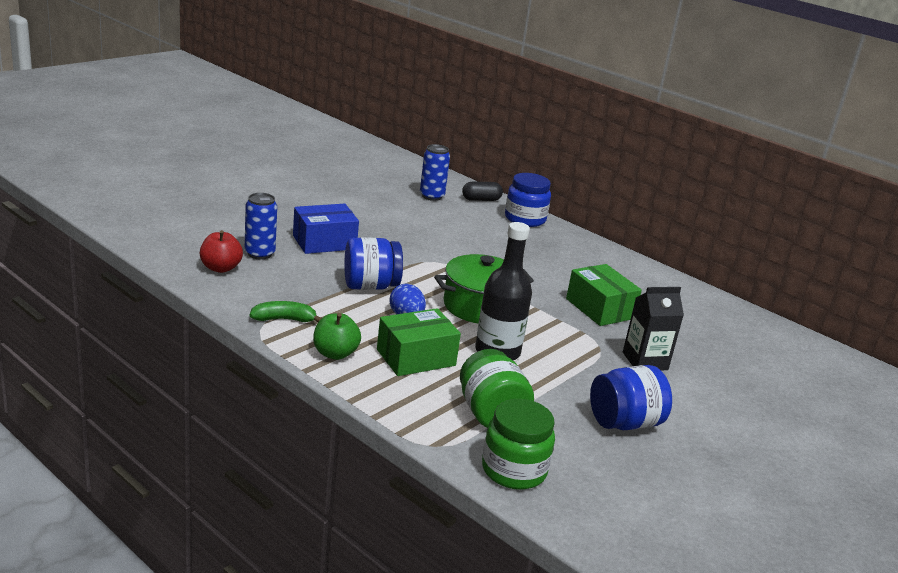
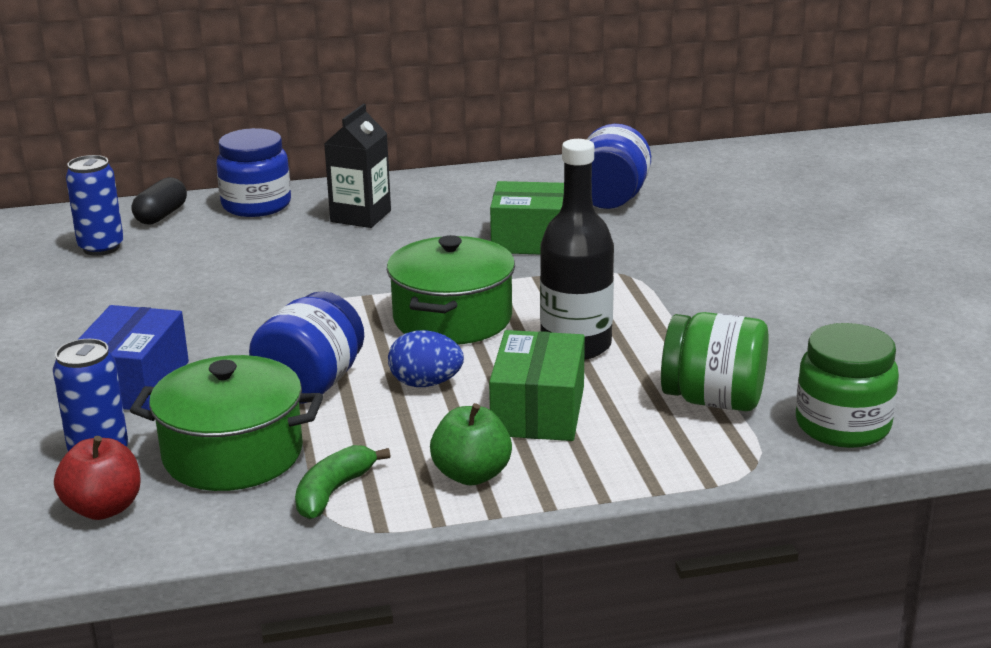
camera: 50 degrees left, 0 degrees up
blue jar [590,365,672,430] -> blue jar moved to [587,124,651,209]
black carton [623,287,684,371] -> black carton moved to [324,104,391,228]
none -> green pot [130,355,323,491]

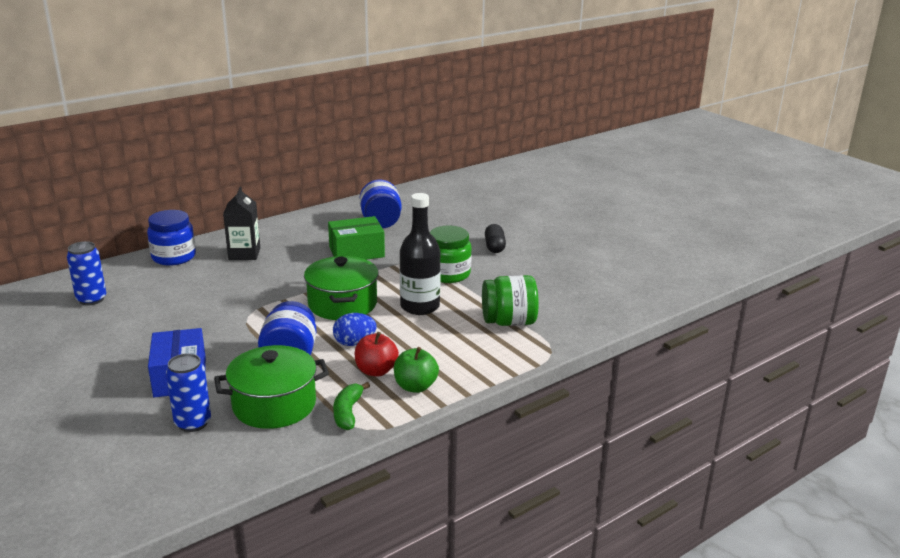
camera: 25 degrees left, 0 degrees up
red apple [54,436,141,520] -> red apple moved to [355,332,399,376]
black capsule [132,177,187,224] -> black capsule moved to [485,224,506,253]
green box [489,330,585,441] -> none
green jar [796,323,899,448] -> green jar moved to [430,226,472,283]

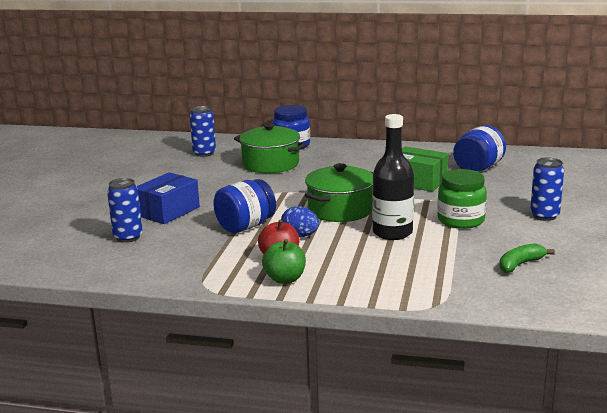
camera: 50 degrees right, 5 degrees down
green pot [214,345,329,429] -> green pot moved to [234,123,307,173]
black carton [223,187,260,260] -> none
green banana [333,382,370,430] -> green banana moved to [499,243,555,273]
green jar [482,275,539,326] -> none
black capsule [485,224,506,253] -> blue can [530,158,564,221]

